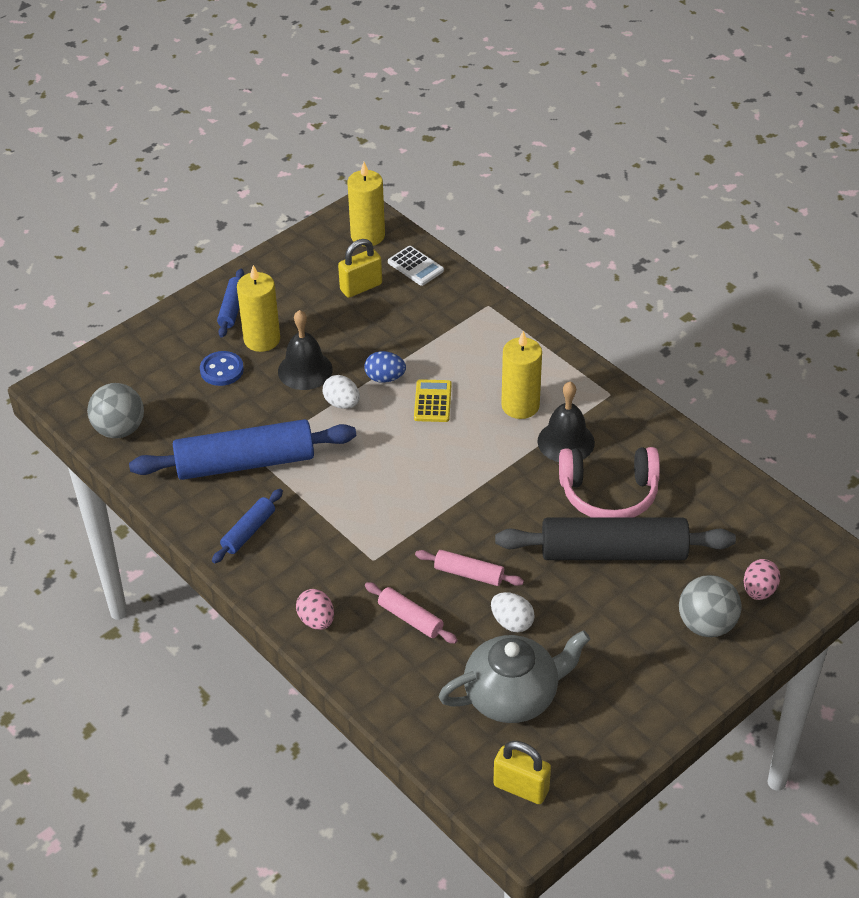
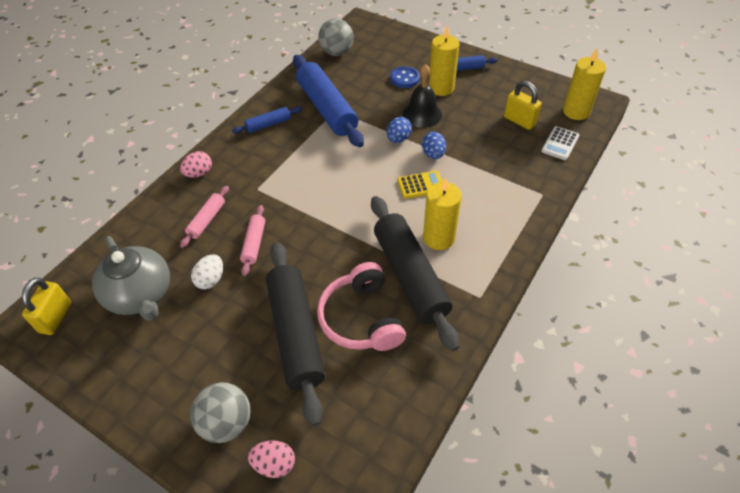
camera: 75 degrees right, 5 degrees up
blue rolling pin [212,489,283,564] -> blue rolling pin turned 45 degrees counterclockwise [232,106,302,134]
white egg [322,375,360,409] -> blue egg [387,117,412,143]
black bell [537,382,595,462] -> black rolling pin [371,196,460,351]

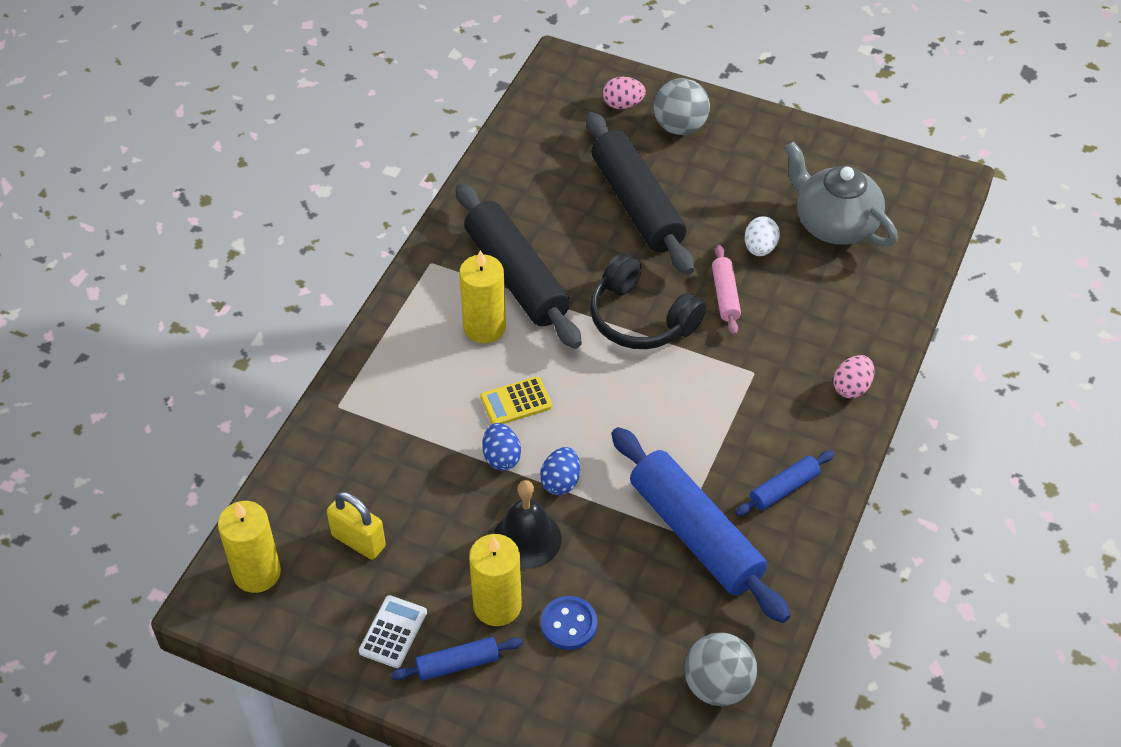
camera: 170 degrees right, 0 degrees up
yellow padlock [22,278,71,335] -> none
pink rolling pin [180,186,229,248] -> none
pink headphones [317,262,406,351] -> none
white calculator [541,126,579,160] -> white calculator moved to [359,595,427,668]
none -> black headphones [590,253,706,349]

